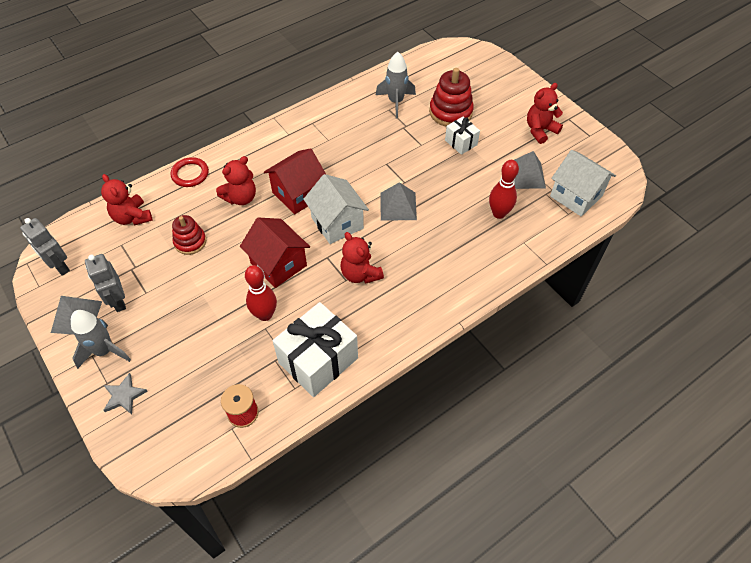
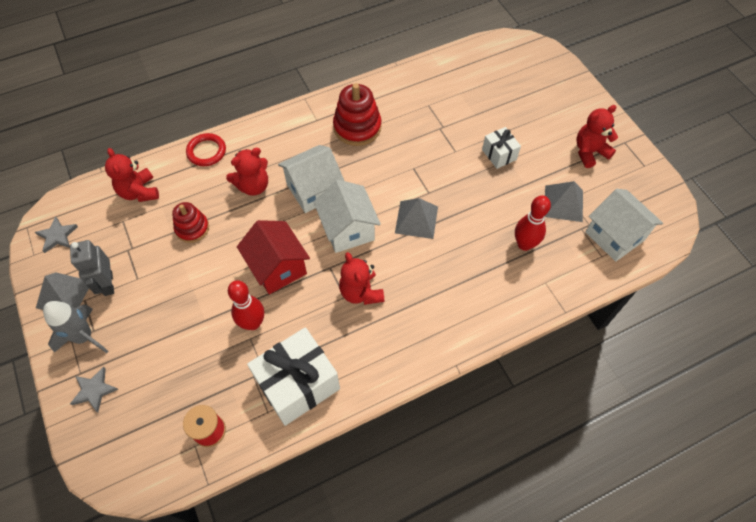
camera: 10 degrees right, 5 degrees up
grey robot [20,218,70,276] -> grey star [35,216,78,253]
red house [264,148,326,214] -> white house [278,145,344,213]
grey rocket [376,52,416,118] -> none
red stacking toy [429,68,474,127] -> red stacking toy moved to [333,83,381,146]

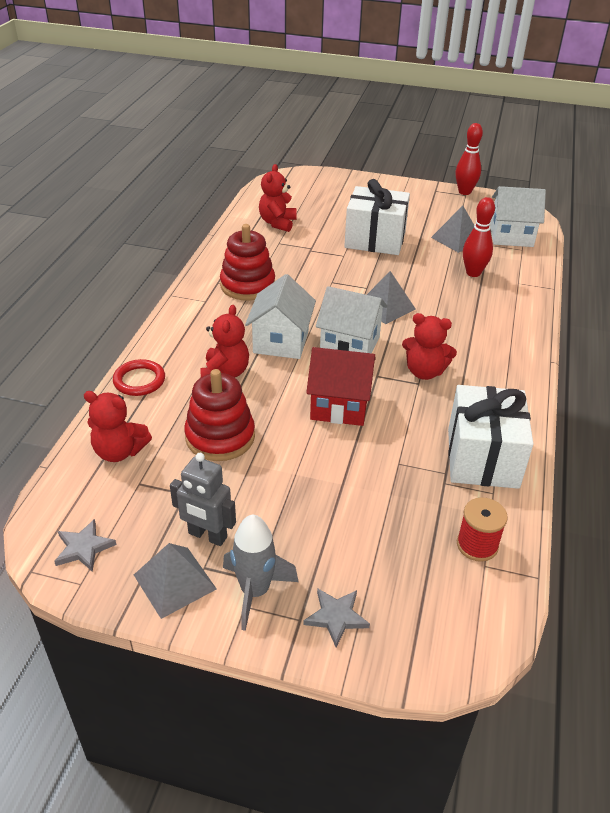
camera: 50 degrees left, 20 degrees down
red stacking toy [172,202,209,243] -> red stacking toy [184,369,255,461], size x1.56
red bowling pin [228,280,264,330] -> red bowling pin moved to [455,123,483,195]
white gift [482,127,521,169] -> white gift [344,179,410,255], size x1.94
red teddy bear [576,105,618,168] -> red teddy bear moved to [259,164,297,232]

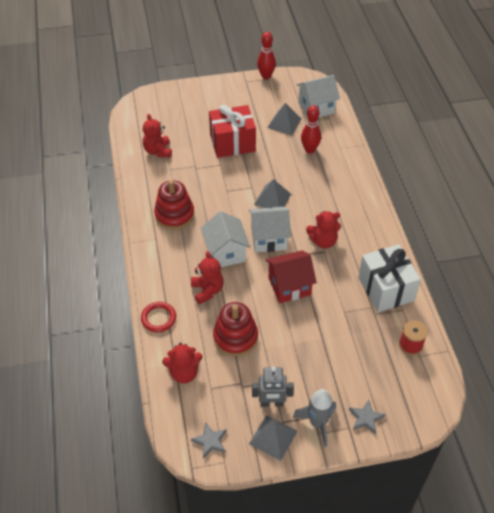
camera: 25 degrees left, 10 degrees up
white gift [344,179,410,255] -> red gift [209,105,256,158]

